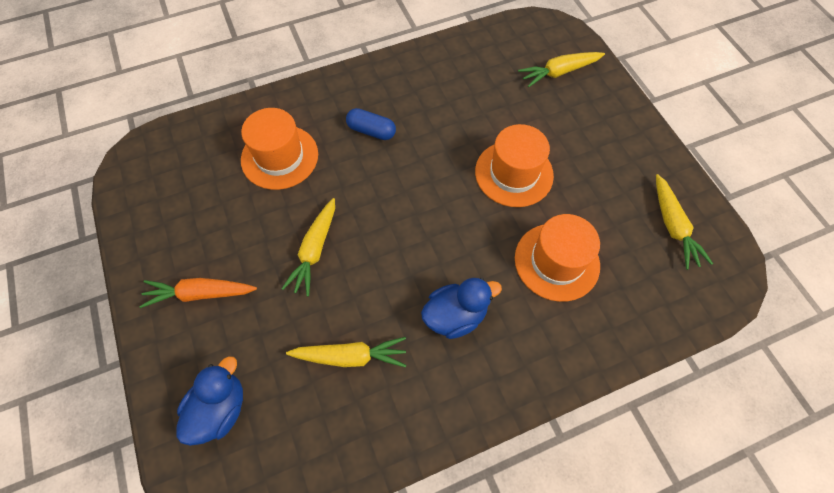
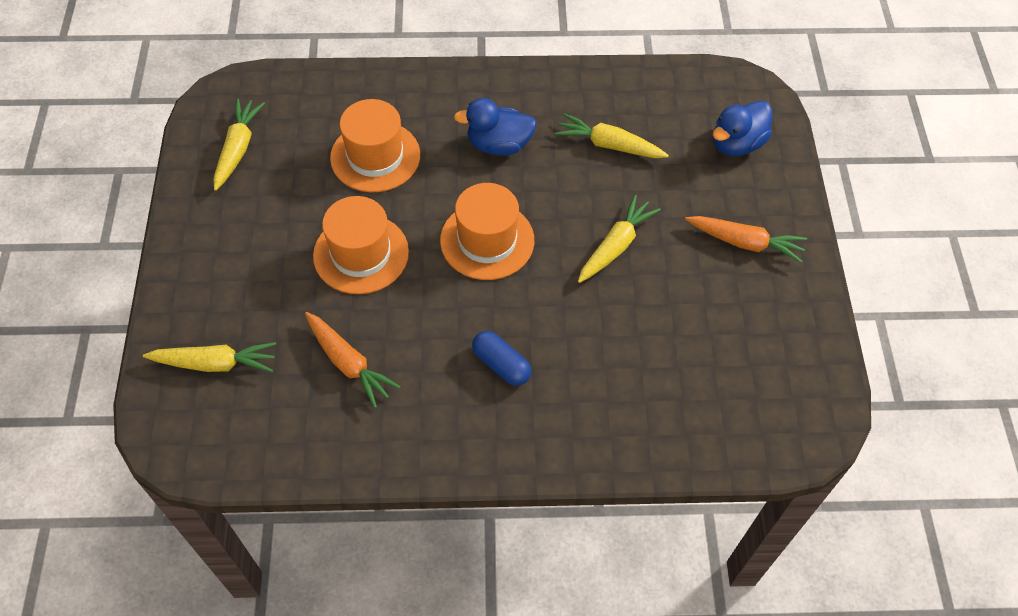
camera: 160 degrees left, 5 degrees down
orange hat [241,108,318,190] -> orange hat moved to [440,183,534,280]
none -> orange carrot [305,312,401,408]

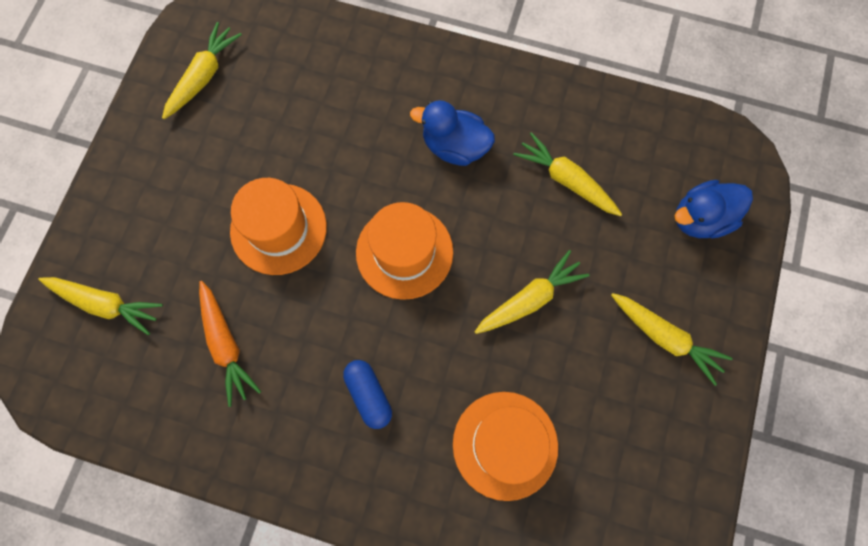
camera: 20 degrees right, 15 degrees up
orange hat [330,99,420,192] -> orange hat moved to [453,392,558,501]
orange carrot [685,216,807,263] -> yellow carrot [611,293,733,386]

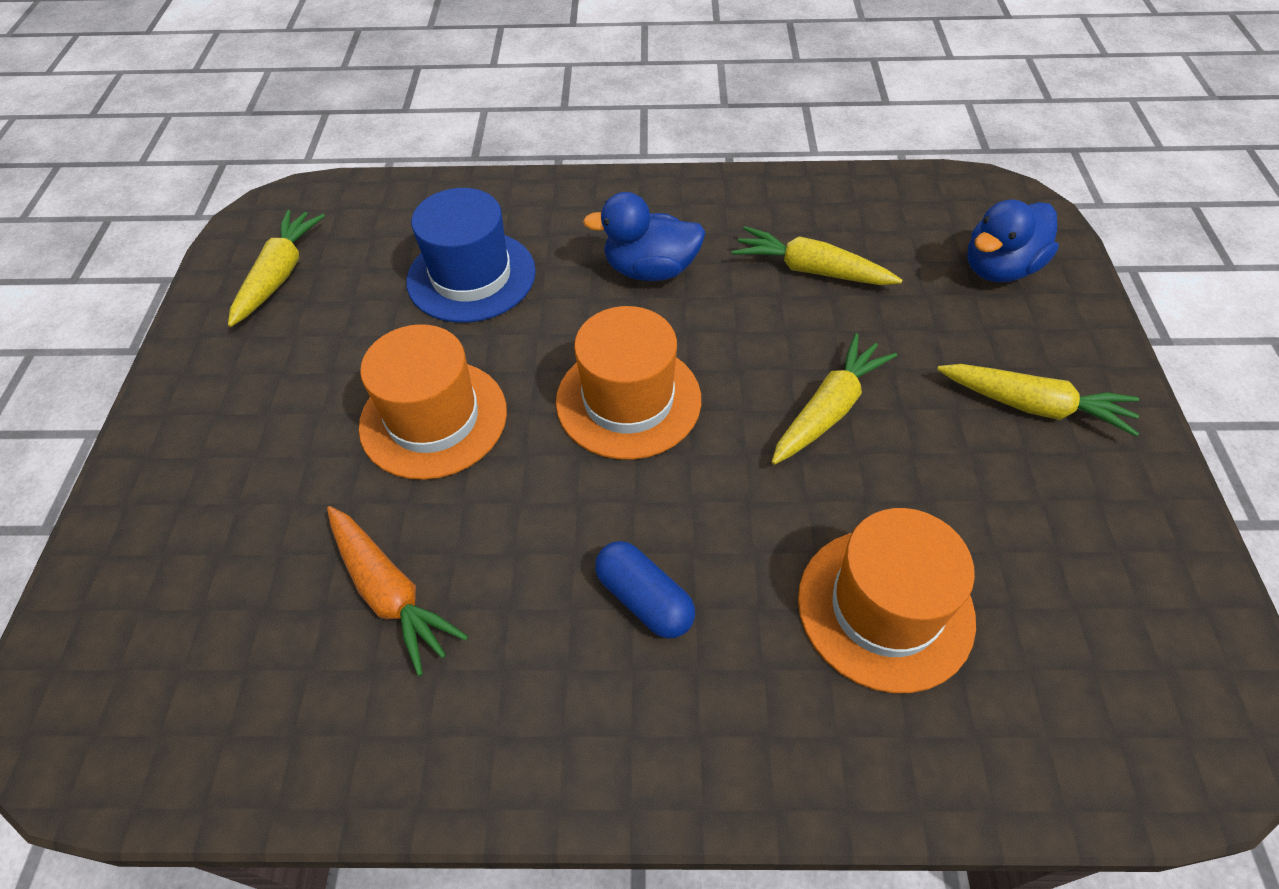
camera: 15 degrees left, 20 degrees down
yellow carrot [39,277,163,335] -> none
none -> blue hat [407,188,536,323]

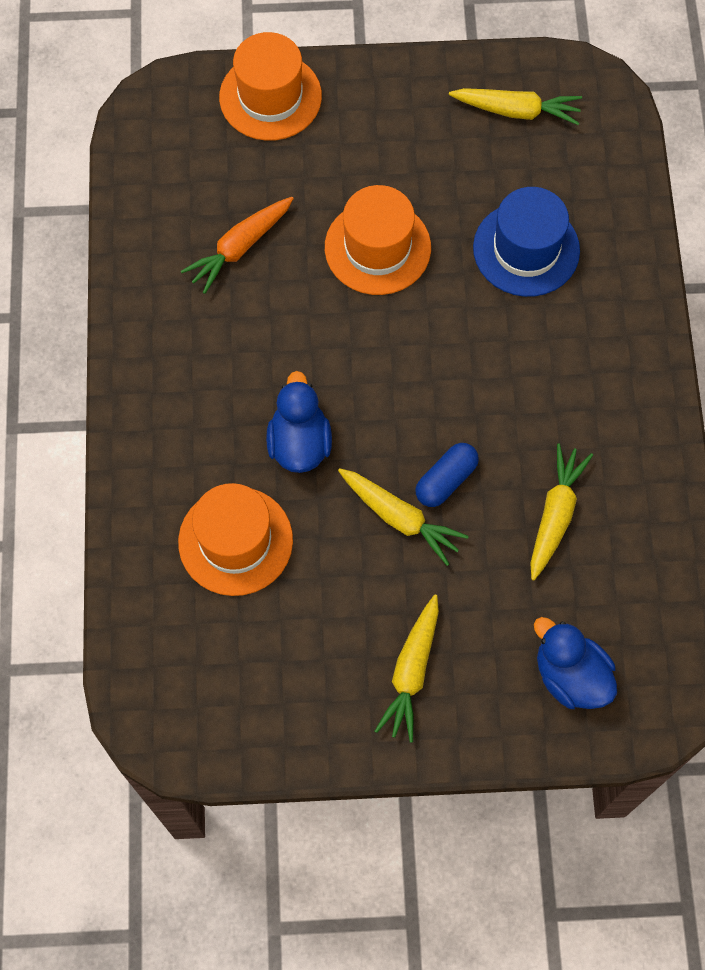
camera: 85 degrees right, 15 degrees up
orange hat [556,306,701,460] -> orange hat moved to [219,32,322,141]
blue duck [583,192,706,281] -> blue duck moved to [266,371,332,473]
blue capsule [595,541,695,638] -> blue capsule moved to [415,443,479,507]

